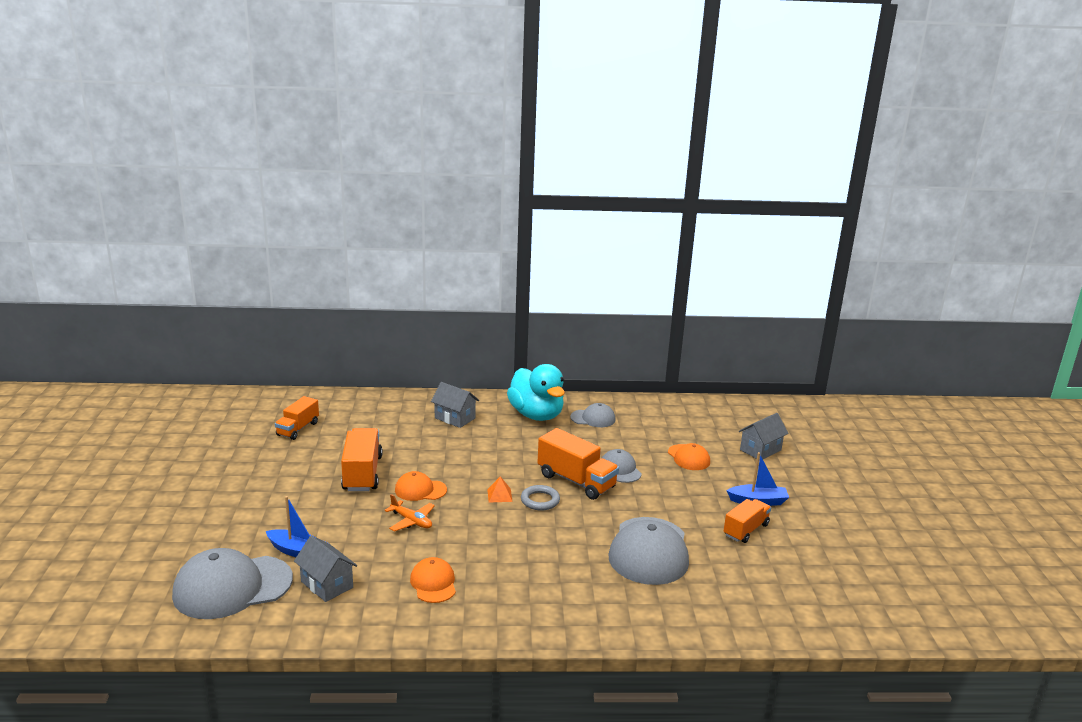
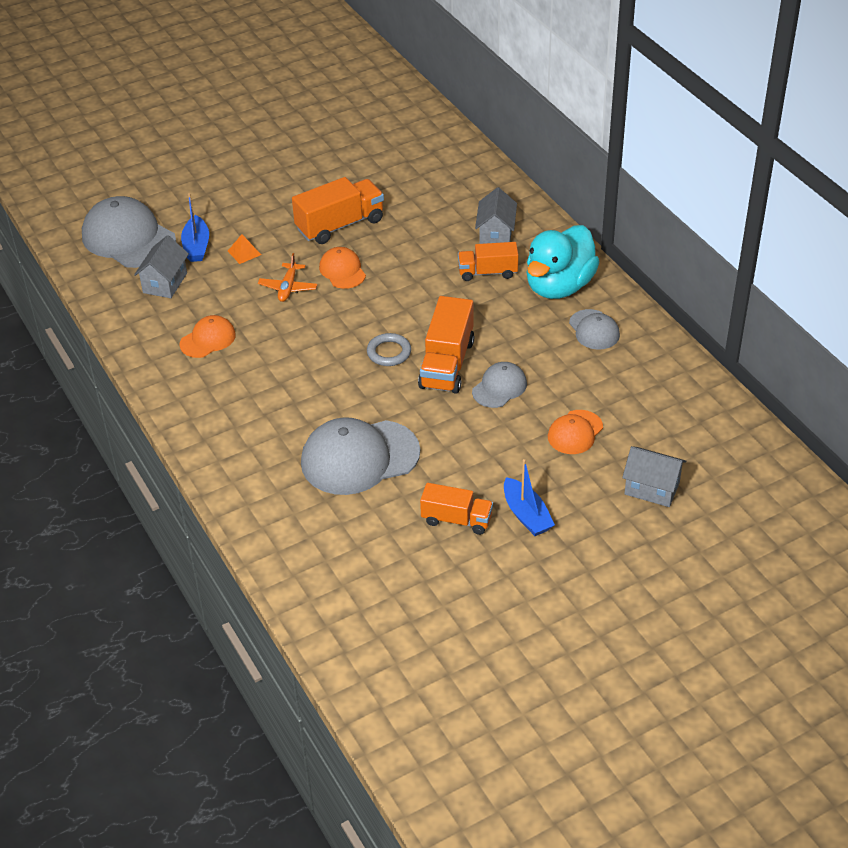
camera: 65 degrees right, 20 degrees up
orange truck [275,396,319,440] -> orange truck moved to [458,242,518,281]
orange pyramid [487,476,513,502] -> orange pyramid moved to [228,234,261,264]

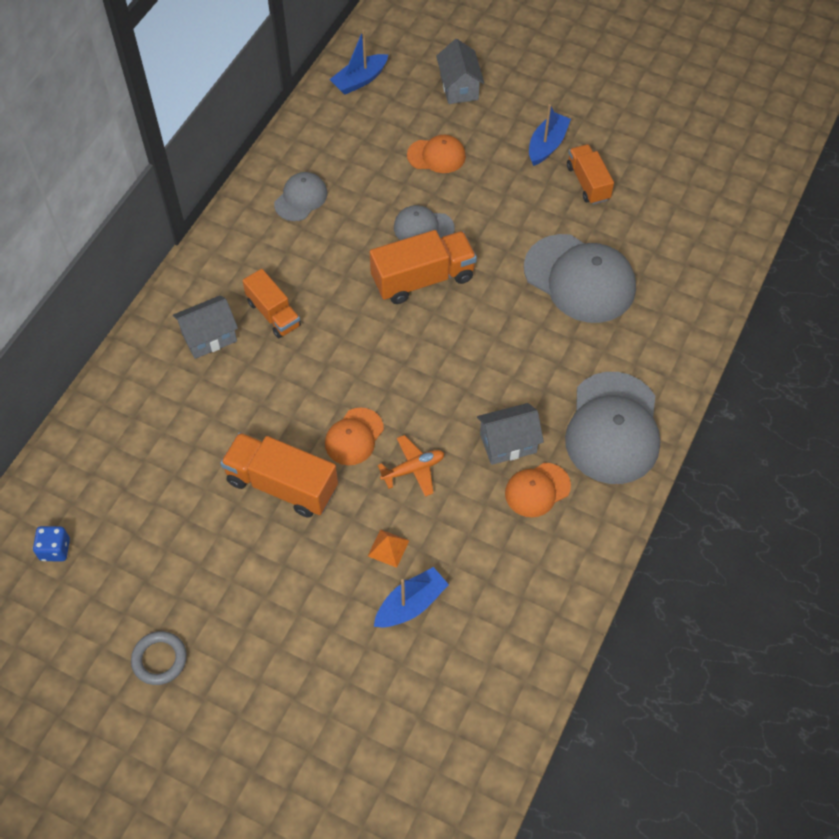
camera: 125 degrees left, 15 degrees up
grey cap [82,196,176,268] -> grey cap moved to [565,372,660,484]
grey house [134,235,189,298] -> grey house moved to [477,403,544,465]
orange cap [179,315,236,358] -> orange cap turned 45 degrees counterclockwise [505,463,571,517]
grey ring [367,333,411,366] -> grey ring moved to [131,631,187,685]
turquoise duck [527,225,599,299] -> none
none -> blue dice [33,526,70,561]
none -> blue boat [329,30,388,95]

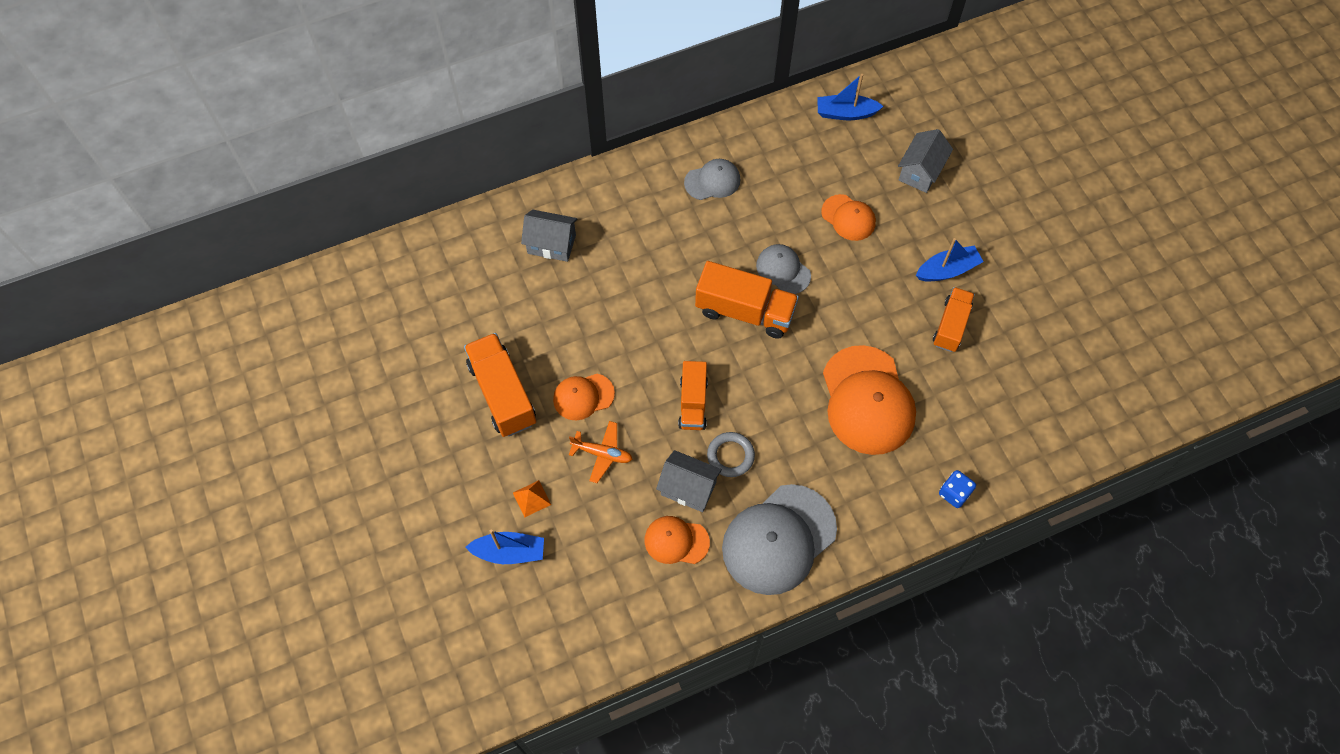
camera: 40 degrees right, 5 degrees up
blue dice [33,526,70,561] -> blue dice moved to [939,470,976,508]
grey ring [131,631,187,685] -> grey ring moved to [707,432,755,477]
orange truck [242,269,301,338] -> orange truck moved to [678,361,708,430]
grey cap [524,234,636,323] -> orange cap [823,345,916,455]

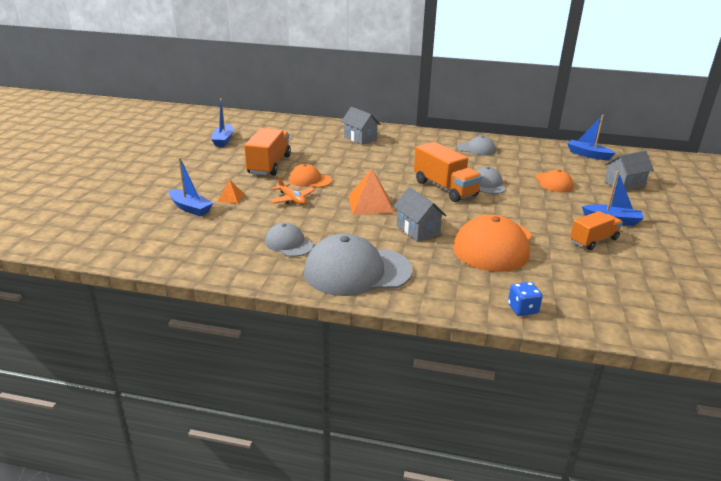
camera: 35 degrees right, 35 degrees down
orange cap [644,516,710,564] -> grey cap [265,223,313,257]
grey house [656,450,722,512] -> grey house moved to [393,187,446,242]
orange truck [678,361,708,430] -> orange pyramid [349,169,394,214]
grey ring [707,432,755,477] -> none
none -> blue boat [211,98,233,147]

